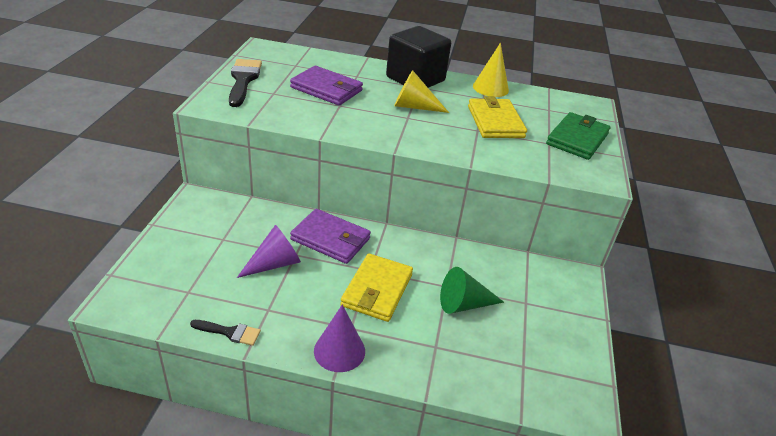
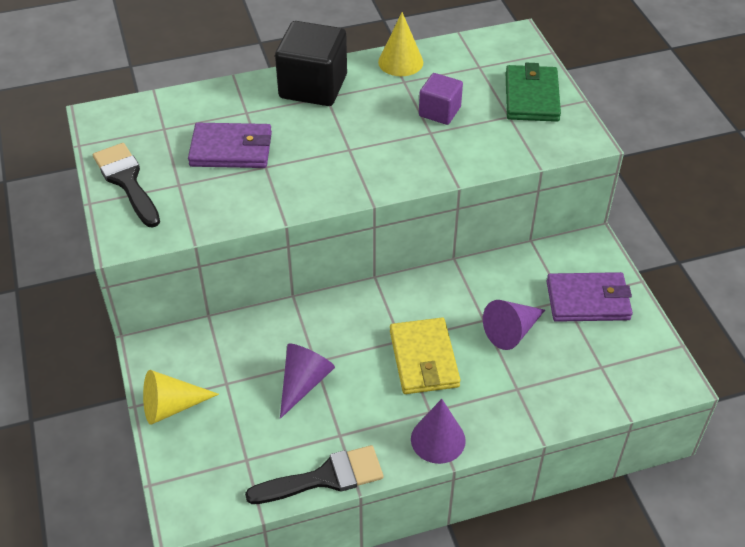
camera: 25 degrees left, 10 degrees up
black brush [190,320,261,346] -> black brush [245,445,383,504], size x1.75
purple wallet [290,209,371,264] -> purple wallet moved to [547,272,633,322]
yellow cone [394,70,449,113] -> yellow cone moved to [143,370,219,425]
green cone [440,267,504,314] -> purple cone [483,300,545,350]
yellow wallet [468,96,527,138] -> purple cube [419,73,463,125]

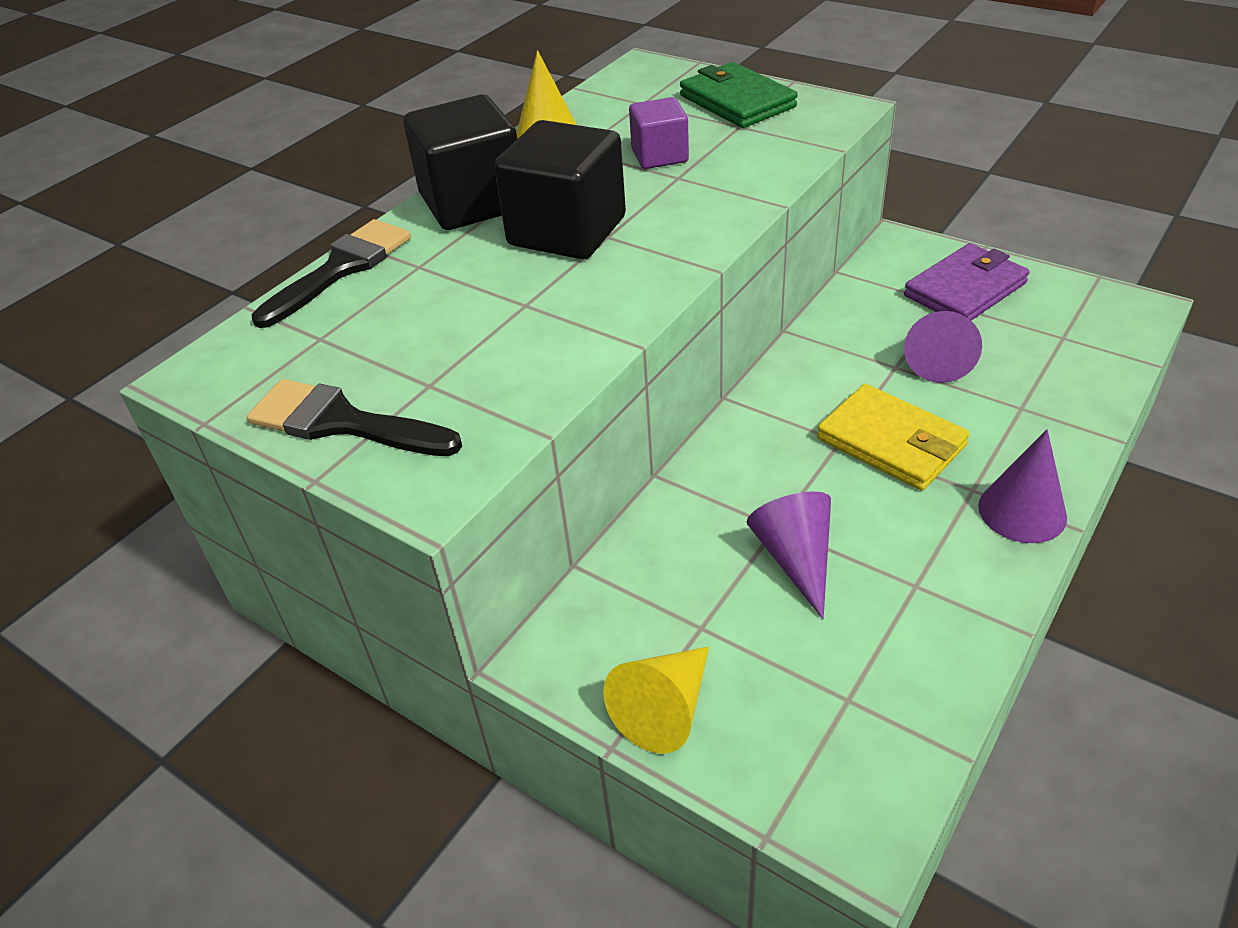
camera: 35 degrees left, 5 degrees down
purple wallet [188,123,272,168] -> none
black brush [245,445,383,504] -> black brush moved to [252,219,411,328]
none -> black cube [494,120,626,260]

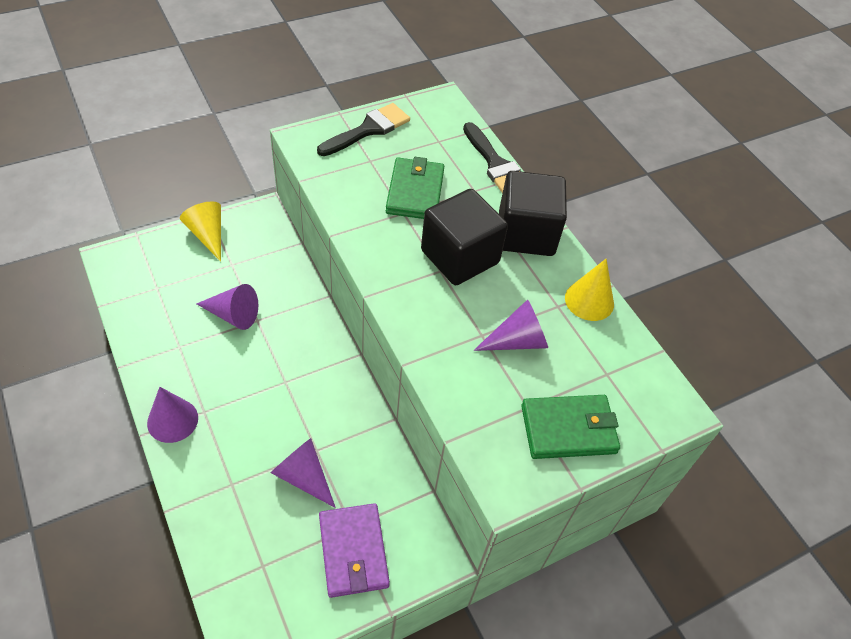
camera: 110 degrees right, 10 degrees up
purple cube [629,97,689,169] -> purple cone [473,299,548,351]
yellow wallet [817,384,970,491] -> none
none -> green wallet [386,157,444,219]

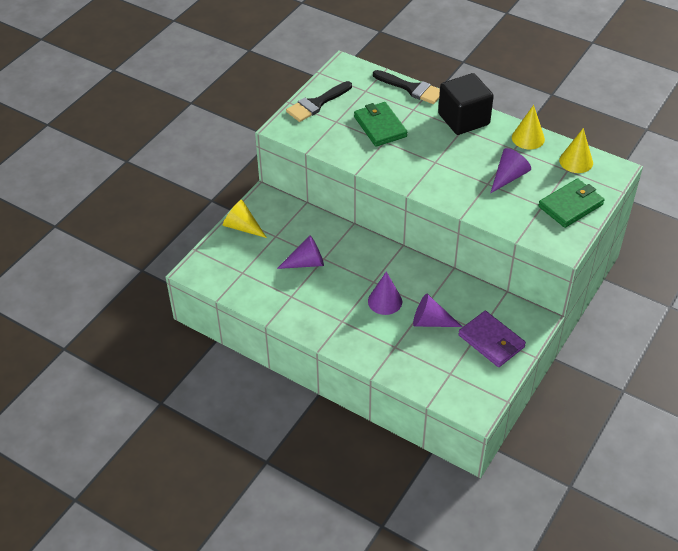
camera: 25 degrees left, 5 degrees down
purple cone [147,387,198,443] -> purple cone moved to [368,272,402,315]
black brush [317,103,410,156] -> black brush turned 150 degrees counterclockwise [286,81,352,122]
black cube [421,189,508,285] -> none
none -> yellow cone [559,128,593,173]

